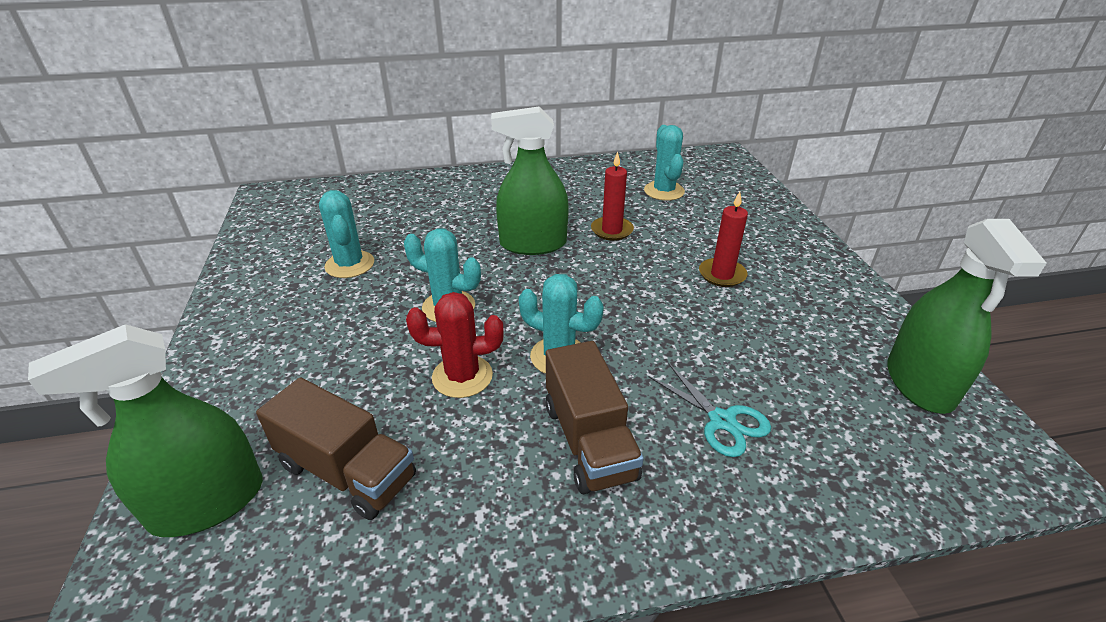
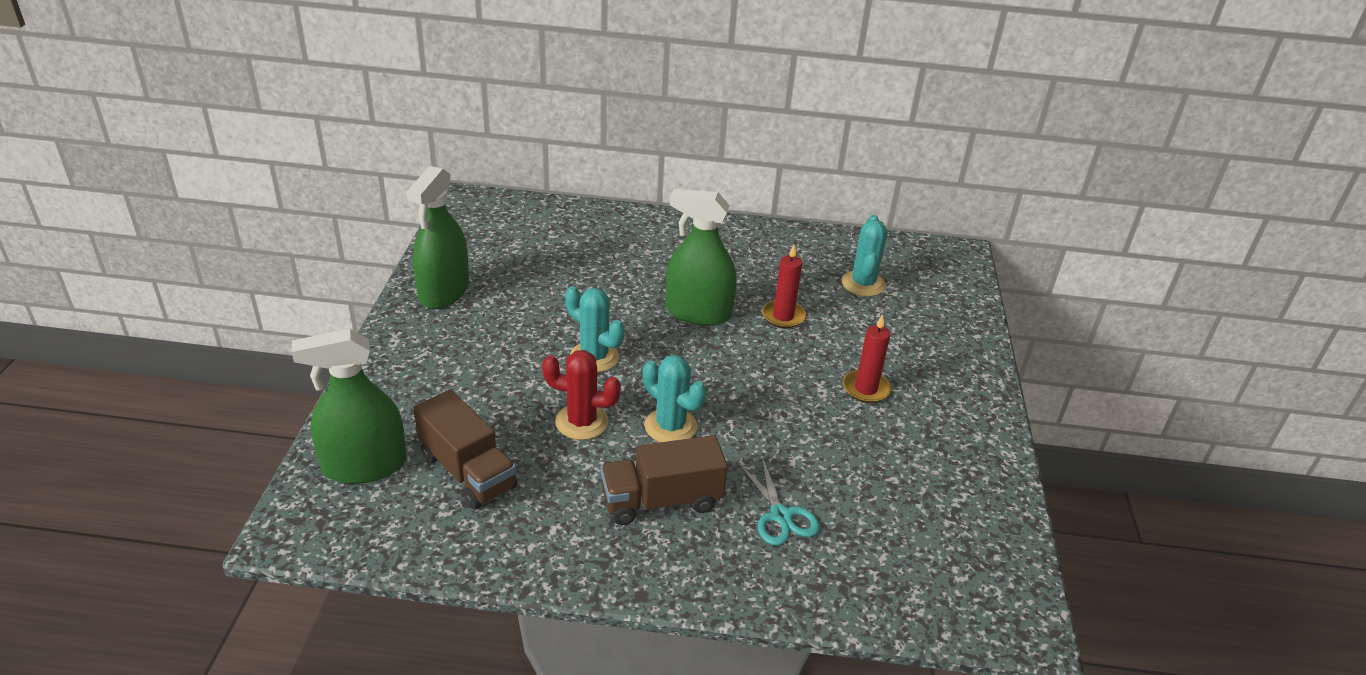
camera: 15 degrees right, 0 degrees up
turquoise cactus [319,190,374,278] -> none
brown truck [546,341,644,494] -> brown truck turned 75 degrees clockwise [601,435,728,525]
green spray bottle [887,219,1046,414] -> green spray bottle moved to [406,166,469,309]

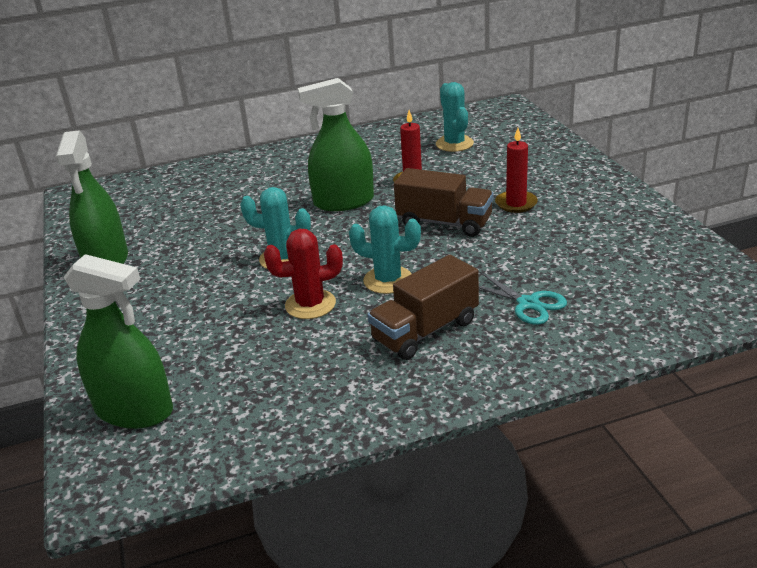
camera: 20 degrees left, 5 degrees down
green spray bottle [292,329,407,484] -> green spray bottle turned 120 degrees counterclockwise [64,254,173,429]
brown truck [413,389,517,509] -> brown truck moved to [394,168,493,237]

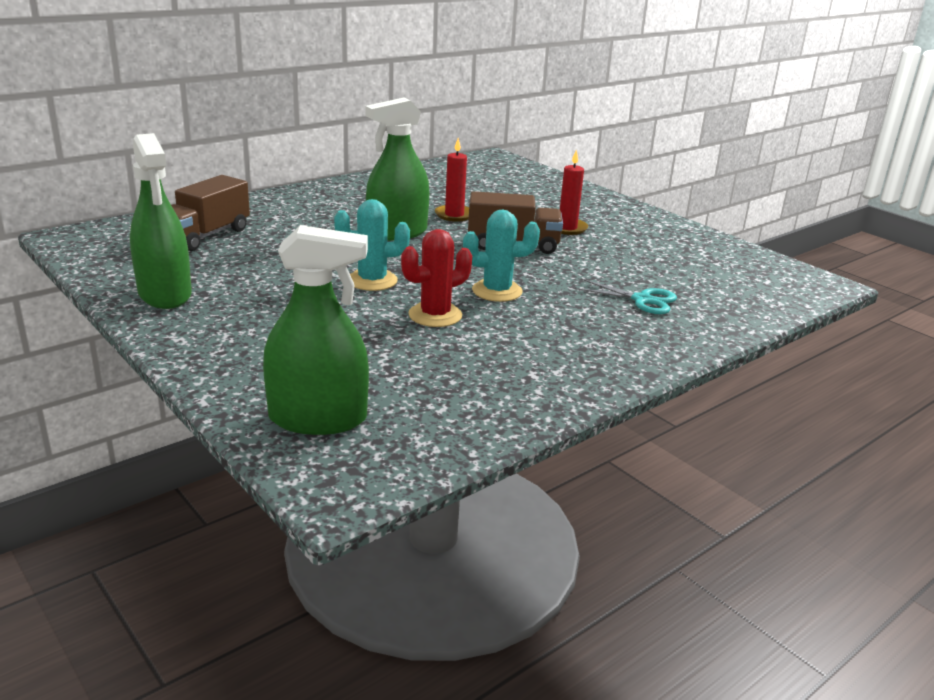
camera: 25 degrees left, 5 degrees down
brown truck [367,255,479,360] -> brown truck moved to [171,175,250,251]
turquoise cactus [436,82,474,152] -> none

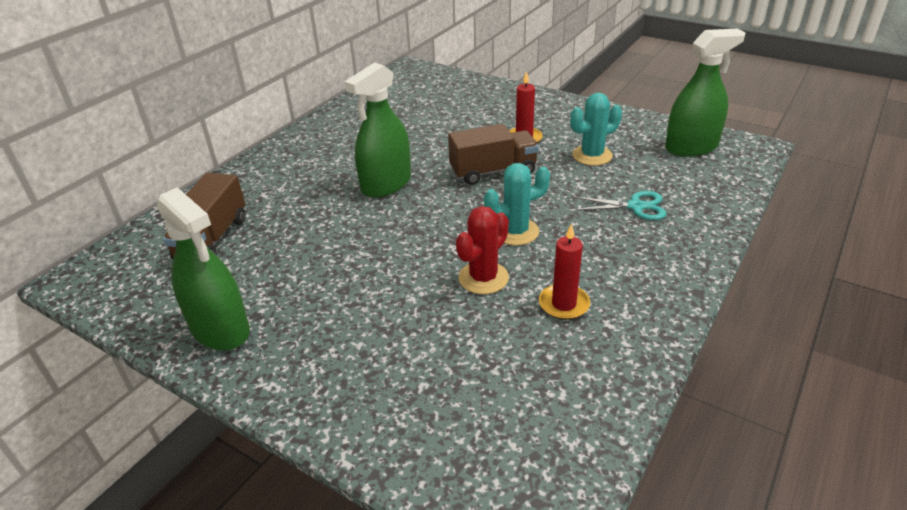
camera: 15 degrees left, 10 degrees up
green spray bottle [263,225,369,435] -> green spray bottle moved to [665,29,745,157]
turquoise cactus [334,199,410,291] -> turquoise cactus moved to [570,93,622,166]
red candle [435,138,469,221] -> red candle moved to [539,224,590,320]

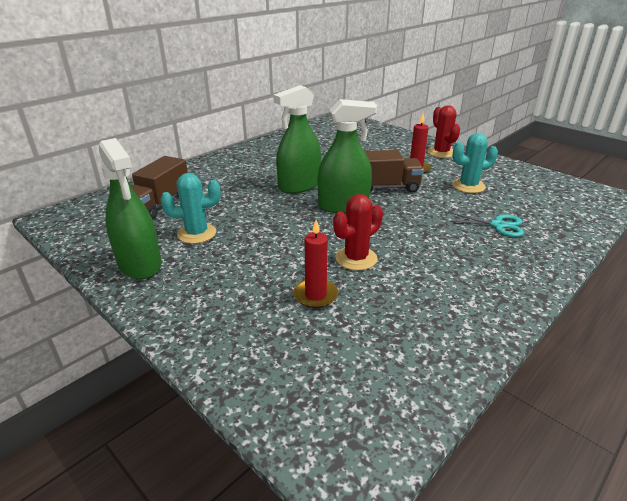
camera: 10 degrees right, 5 degrees down
turquoise cactus [484,163,550,245] -> turquoise cactus moved to [160,173,220,244]
red candle [539,224,590,320] -> red candle moved to [294,220,338,308]
green spray bottle [665,29,745,157] -> green spray bottle moved to [318,99,377,213]
none -> red cactus [427,105,460,158]

